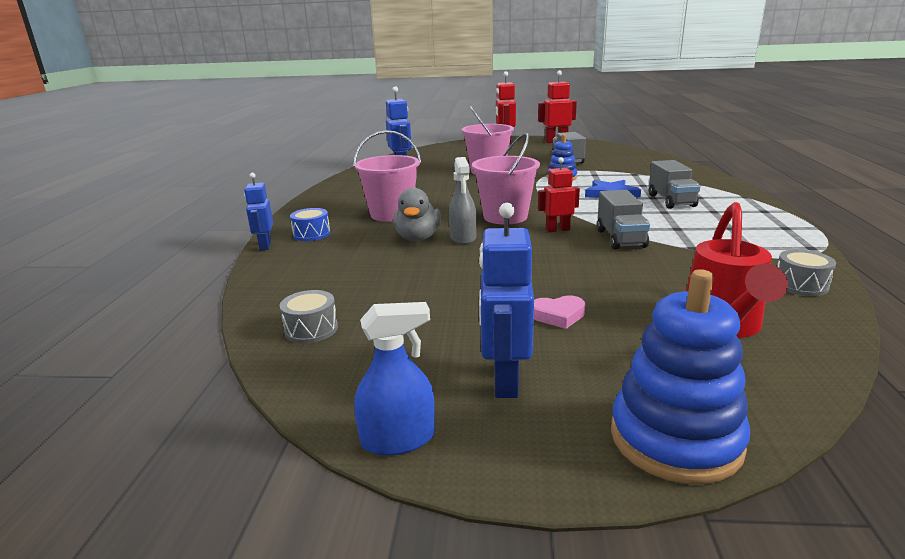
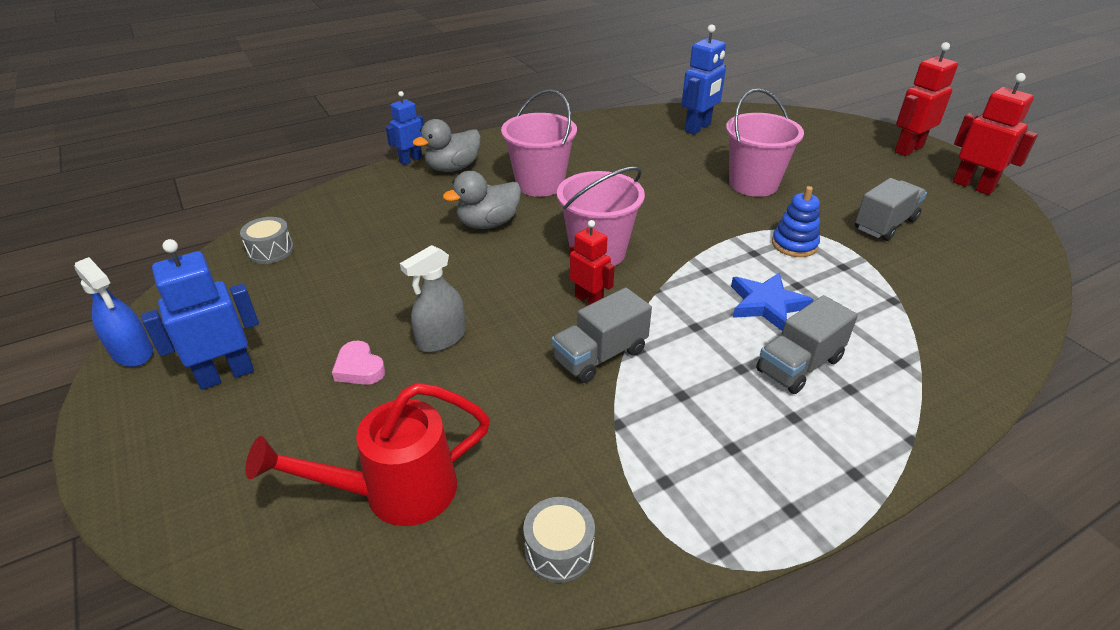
camera: 55 degrees right, 15 degrees up
blue drum [290,208,330,241] -> grey duck [413,119,481,172]
grey spray bottle [449,157,477,245] -> grey spray bottle moved to [400,245,466,352]
blue stacking toy [611,269,750,484] -> none

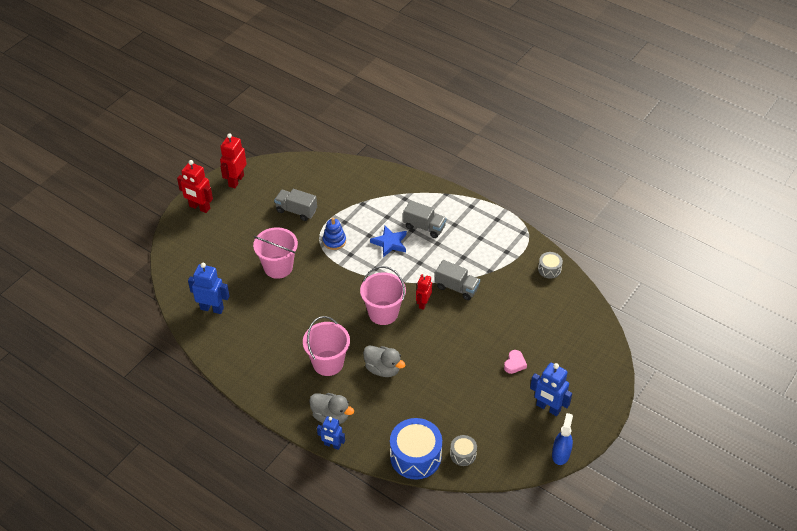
camera: 115 degrees left, 10 degrees up
red watering can [246,383,490,526] -> none
grey spray bottle [400,245,466,352] -> none
none -> blue drum [390,418,442,480]

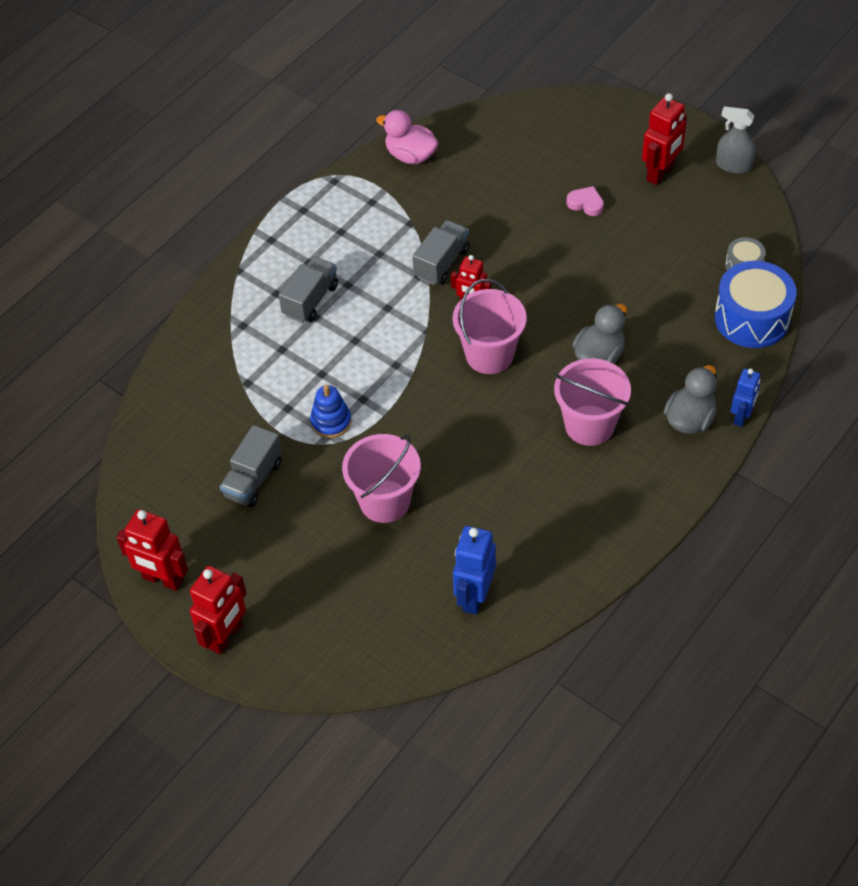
camera: 85 degrees left, 5 degrees up
blue star [370,226,407,257] -> none
blue robot [530,363,572,416] -> red robot [642,93,687,185]
grey drum [538,252,563,279] -> pink duck [376,110,439,164]
blue spray bottle [552,413,573,465] -> grey spray bottle [716,106,756,174]

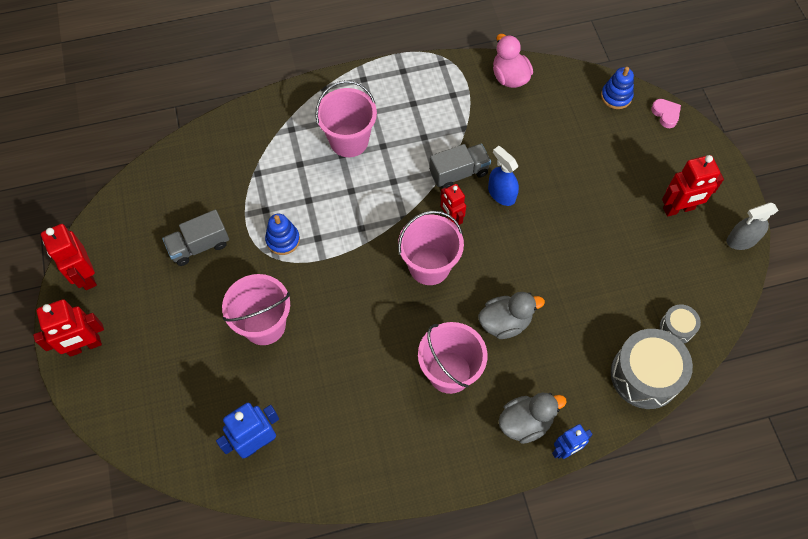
camera: 35 degrees right, 10 degrees up
grey truck [279,257,338,323] -> pink bucket [315,80,377,157]
pink heart [566,186,604,216] -> pink heart moved to [651,99,681,128]
blue drum [715,261,797,348] -> grey drum [611,329,693,409]
grey spray bottle [716,106,756,174] -> grey spray bottle turned 75 degrees counterclockwise [727,203,779,250]
none -> blue spray bottle [488,146,519,206]
none -> blue stacking toy [601,67,634,109]

